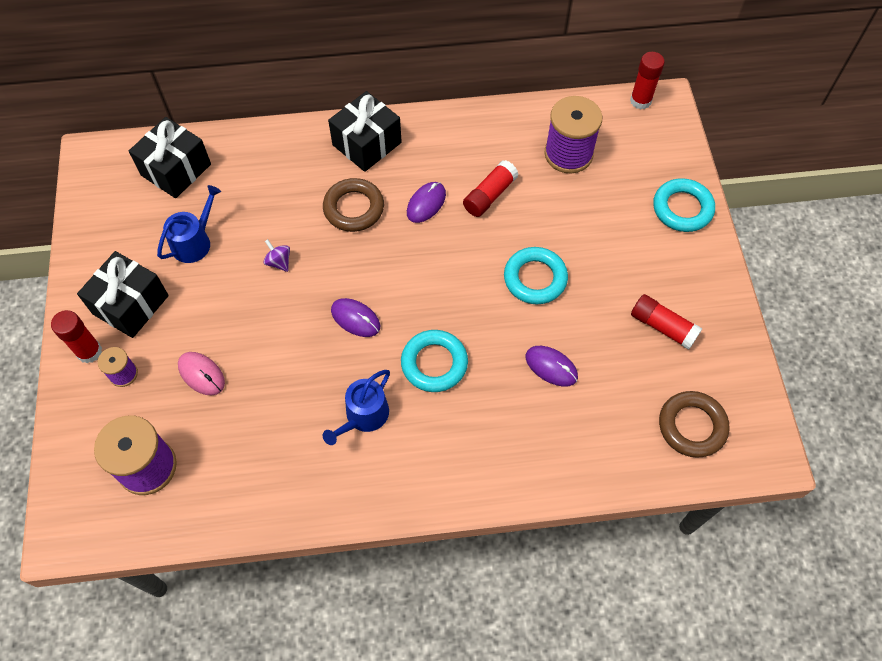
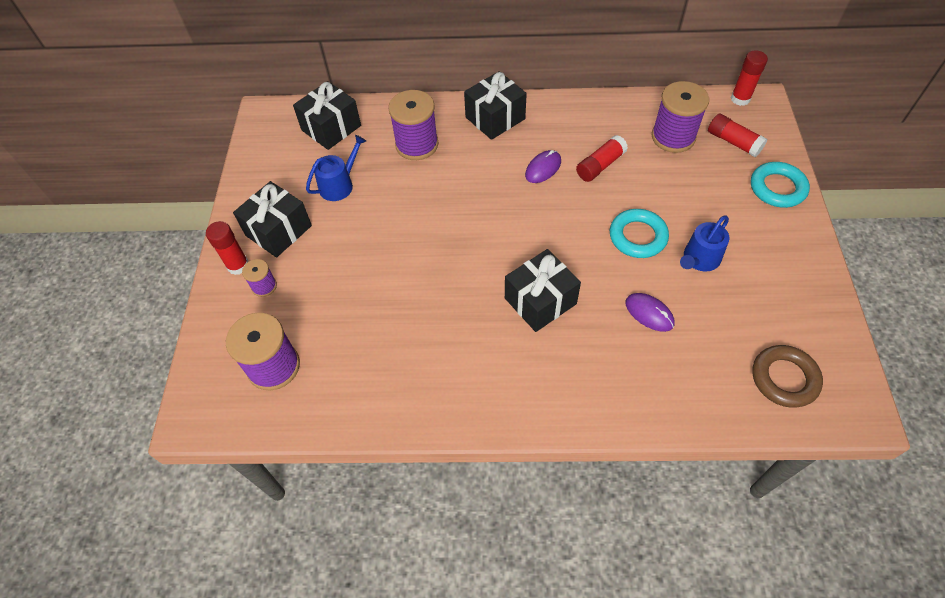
camera: 10 degrees right, 5 degrees down
pink mouse [178,352,225,395] -> none
purple spinning top [264,239,290,272] -> none
brown ring [323,178,384,232] -> none
blue watering can [323,370,390,445] -> blue watering can moved to [680,216,729,272]
purple mouse [331,298,380,337] -> none
turquoise ring [401,330,468,392] -> black gift [505,249,581,332]
red glue stick [631,294,703,350] -> red glue stick moved to [708,114,768,157]
none -> purple spool [388,90,438,160]

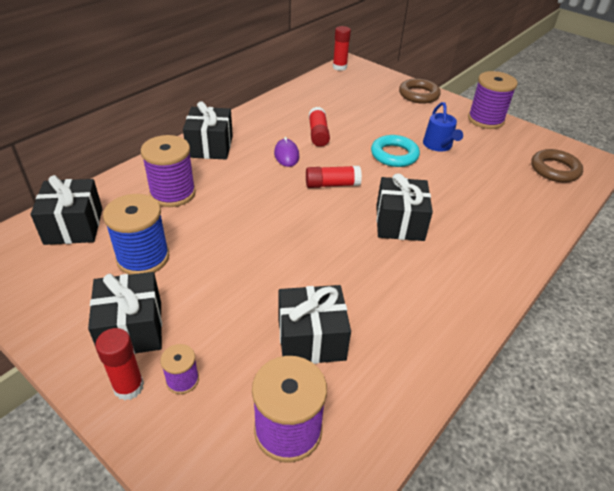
camera: 55 degrees left, 15 degrees down
blue watering can [306,135,366,201] -> blue spool [103,194,169,275]
purple mouse [626,293,674,332] -> none
purple spool [652,81,709,153] -> purple spool moved to [468,71,518,129]
red glue stick [708,114,768,157] -> red glue stick moved to [306,166,362,188]
turquoise ring [751,162,810,208] -> brown ring [399,79,441,104]
none -> black gift [278,285,351,364]

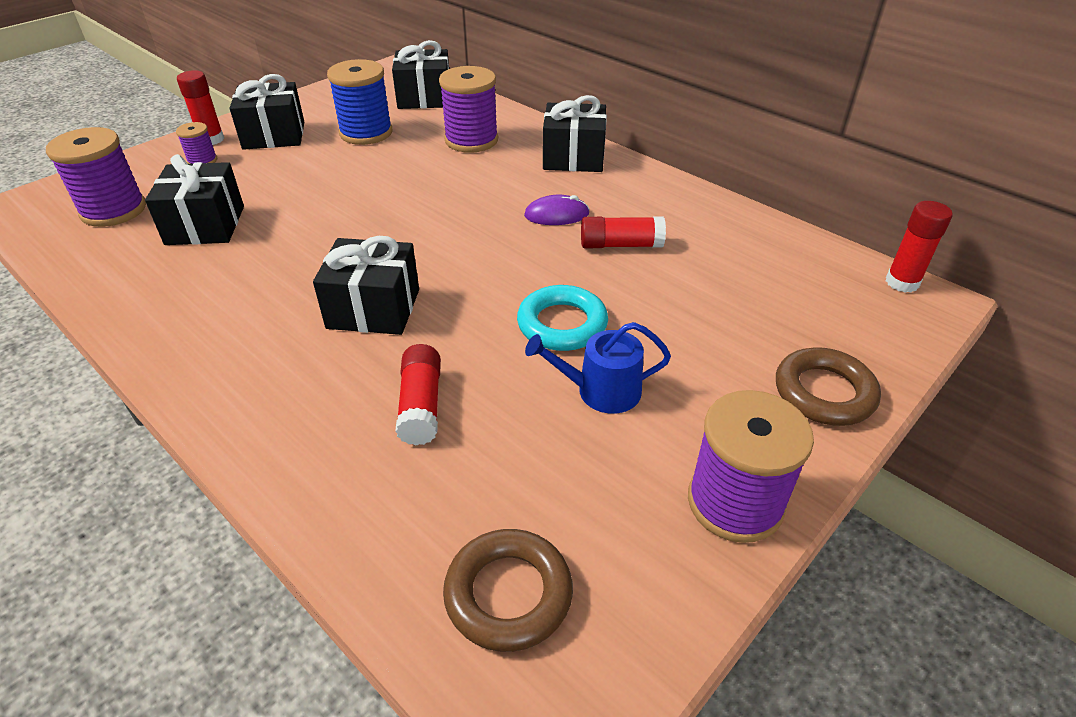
camera: 95 degrees right, 0 degrees up
red glue stick [306,166,362,188] -> red glue stick moved to [395,344,441,445]

